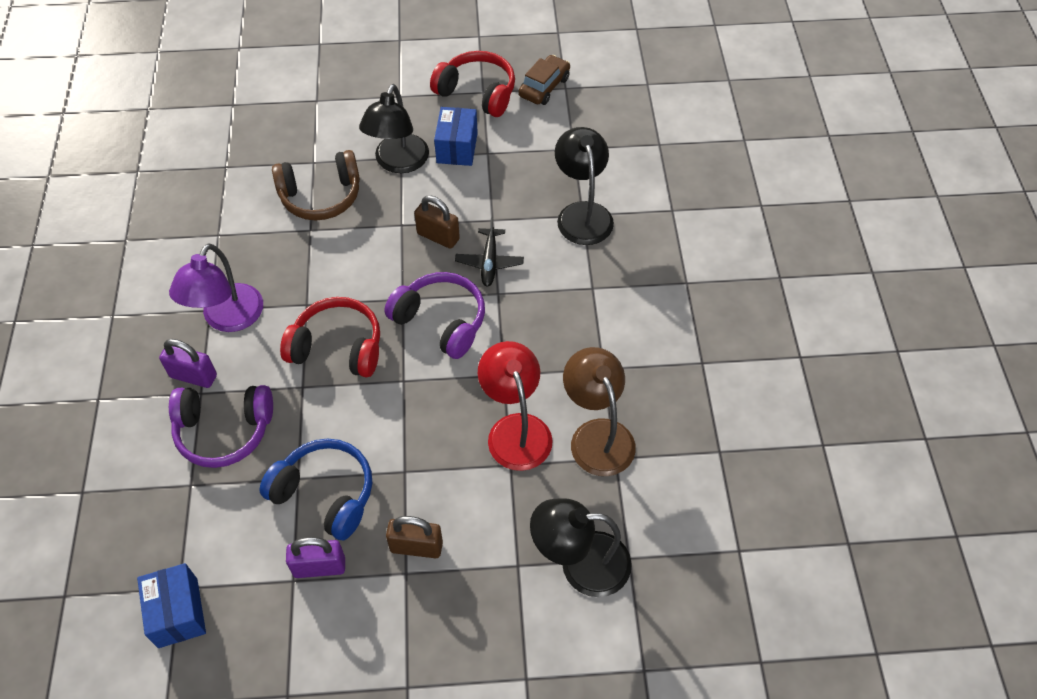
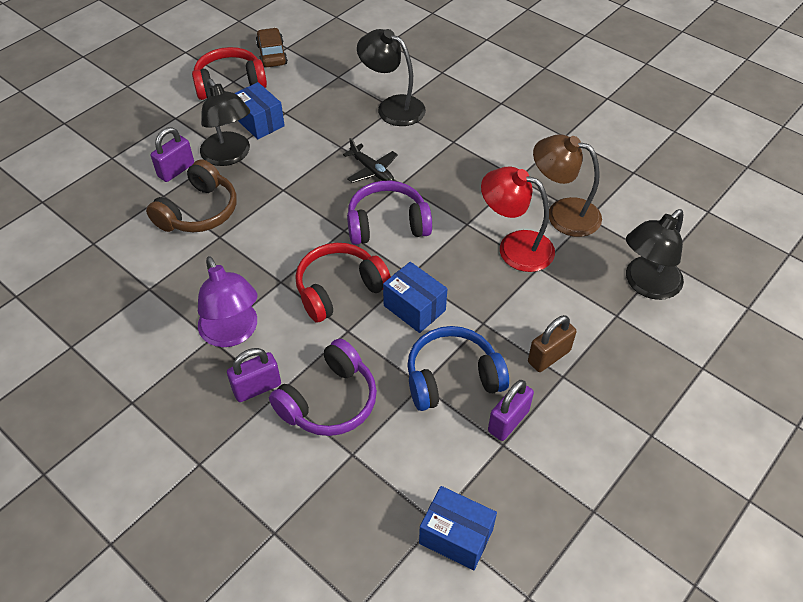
camera: 45 degrees left, 5 degrees down
brown padlock [414,195,460,249] -> none
none -> purple padlock [151,127,194,182]
none -> blue box [383,262,447,333]

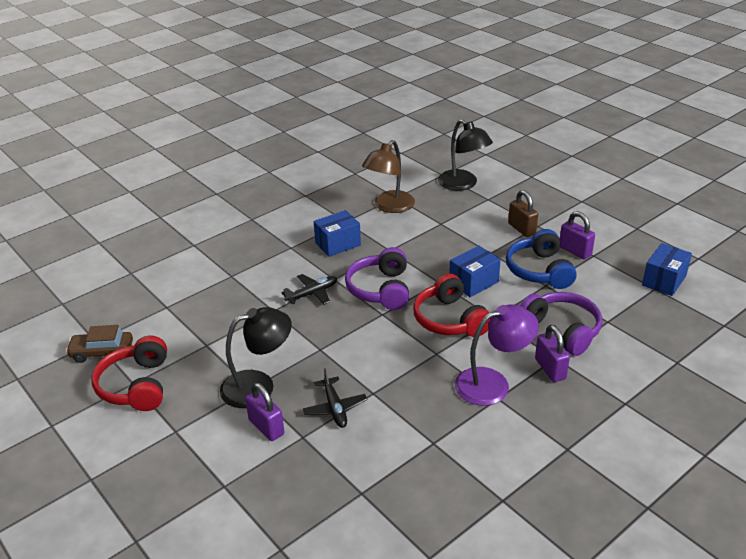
camera: 80 degrees left, 15 degrees down
brown headphones [146,159,237,232] -> black plane [303,368,367,428]
blue box [235,82,285,139] -> blue box moved to [314,210,361,257]
black lamp [357,29,426,126] -> none
red lamp [481,167,555,272] -> none

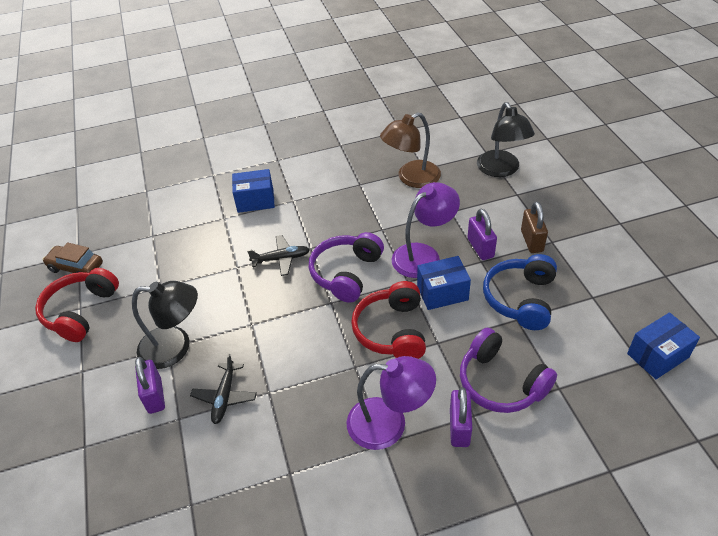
camera: 25 degrees right, 10 degrees up
blue box [314,210,361,257] -> blue box moved to [232,169,275,213]
purple headphones [520,292,602,356] -> purple headphones turned 150 degrees clockwise [460,328,557,413]
purple padlock [560,211,595,259] -> purple padlock moved to [467,209,497,260]
none -> purple lamp [392,182,460,278]

